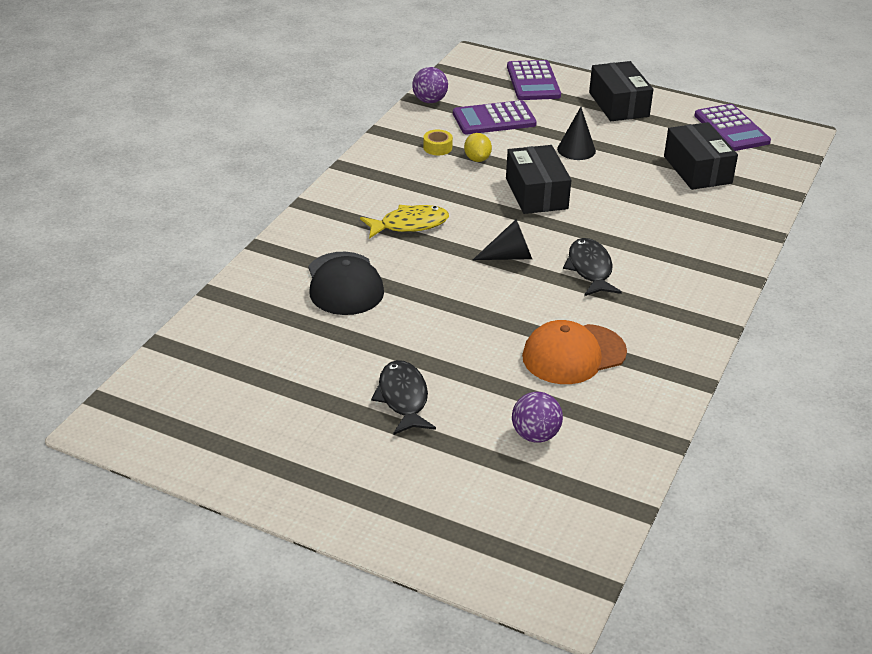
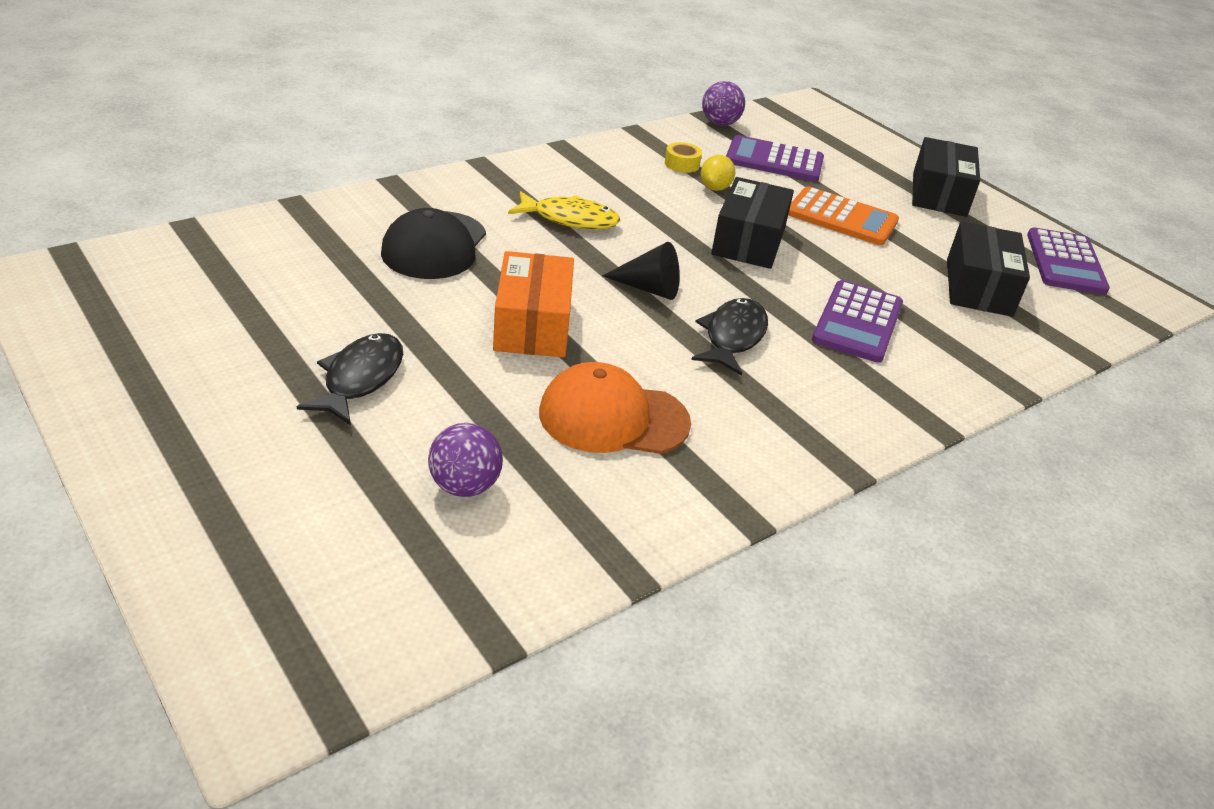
camera: 25 degrees right, 0 degrees up
purple calculator [507,60,561,100] -> purple calculator moved to [812,280,903,363]
black cone [557,107,596,160] -> orange calculator [788,186,899,245]
none -> orange box [493,251,574,357]

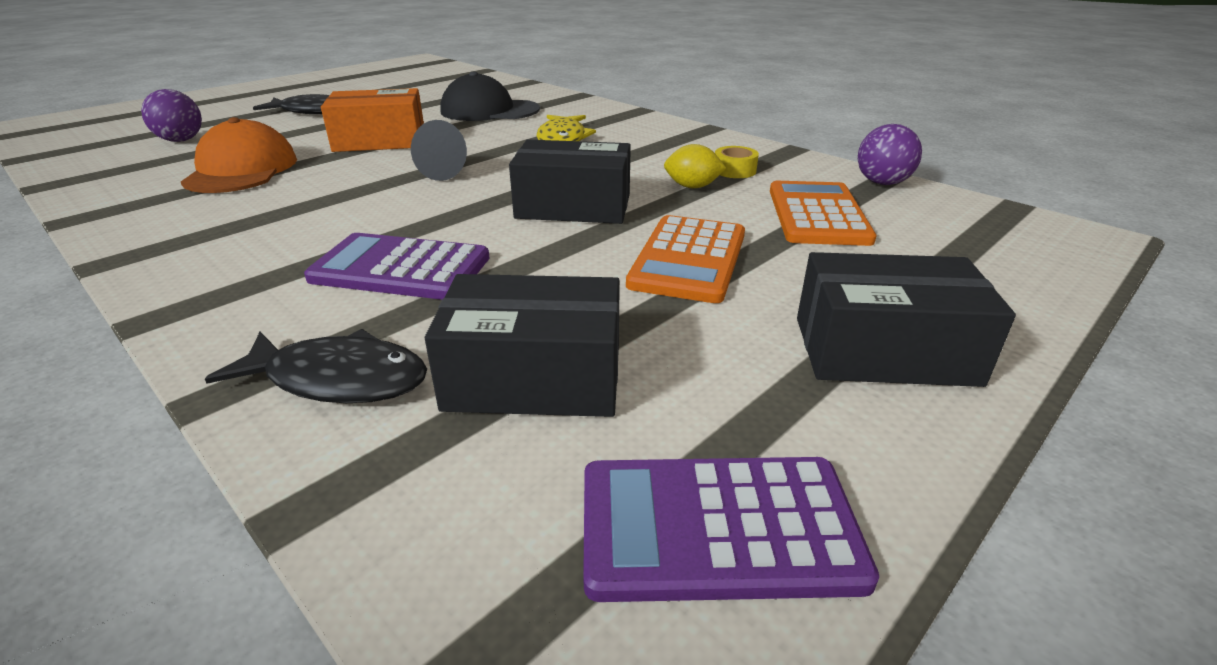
camera: 85 degrees right, 5 degrees down
black fish [691,298,768,376] -> black fish moved to [205,329,427,403]
purple calculator [726,135,824,182] -> orange calculator [770,181,877,246]

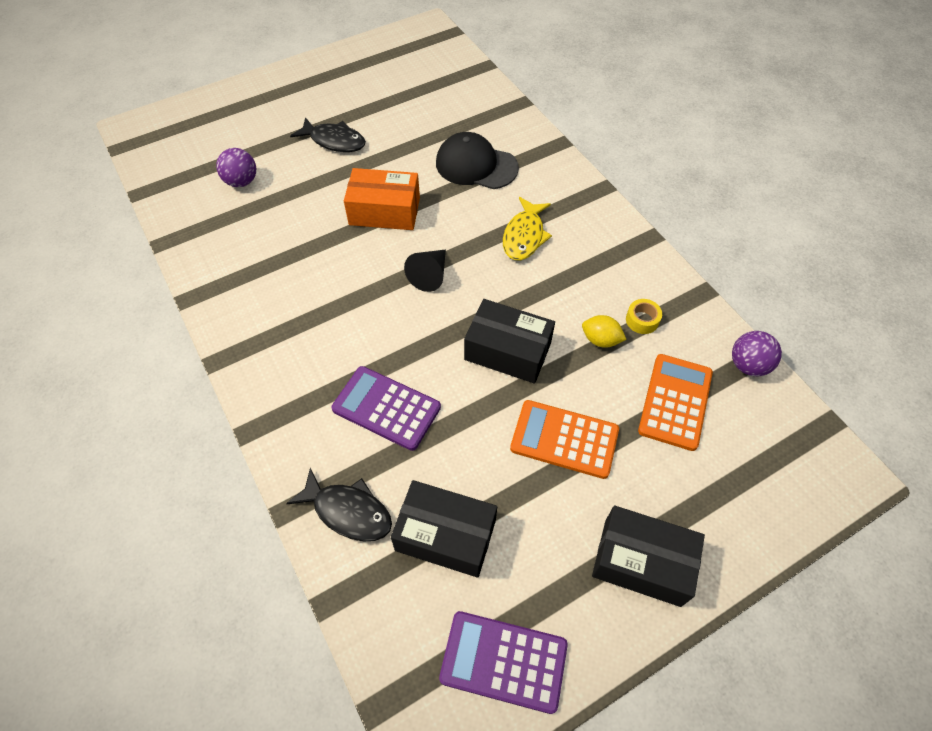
camera: 15 degrees right, 25 degrees up
orange cap [181,117,297,193] -> none
orange calculator [626,215,745,303] -> orange calculator turned 75 degrees clockwise [510,400,619,479]

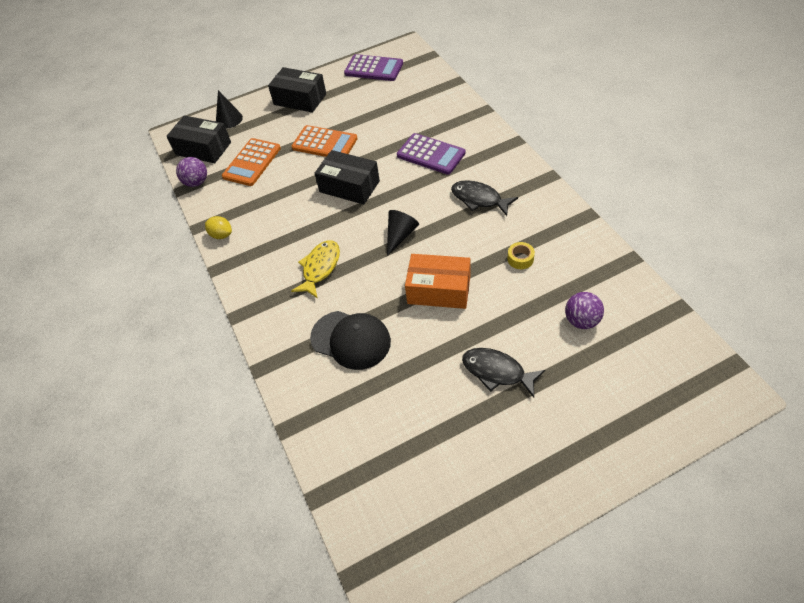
camera: 170 degrees left, 5 degrees down
black fish [286,468,392,542] -> black fish moved to [451,180,518,216]
black box [391,480,497,578] -> black box moved to [166,116,231,163]
yellow lemon [582,315,627,348] -> yellow lemon moved to [205,216,232,239]
yellow tape [626,299,662,334] -> yellow tape moved to [507,242,535,269]
none -> black cone [216,90,243,129]

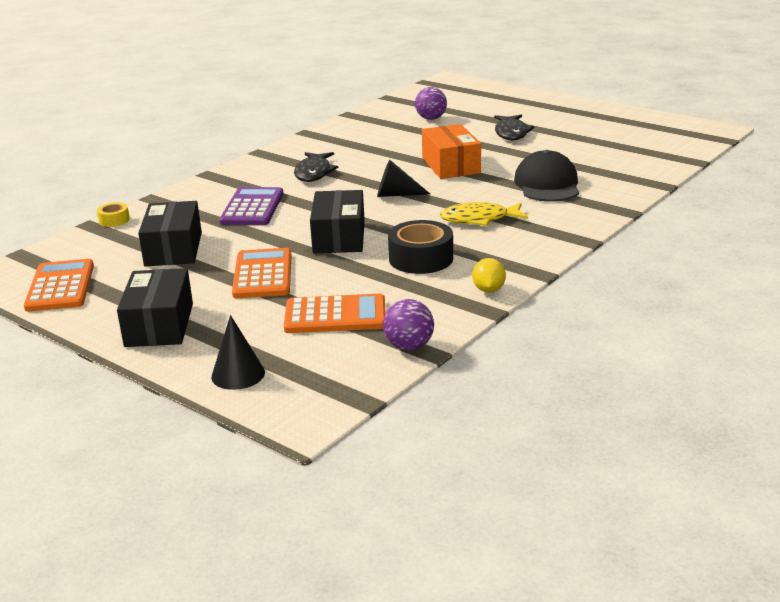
camera: 120 degrees left, 25 degrees down
black box [166,116,231,163] -> black box moved to [138,201,202,266]
purple calculator [344,54,403,81] -> orange calculator [24,259,94,312]
yellow tape [507,242,535,269] -> yellow tape moved to [97,202,130,227]
none -> black tape [388,220,453,274]

